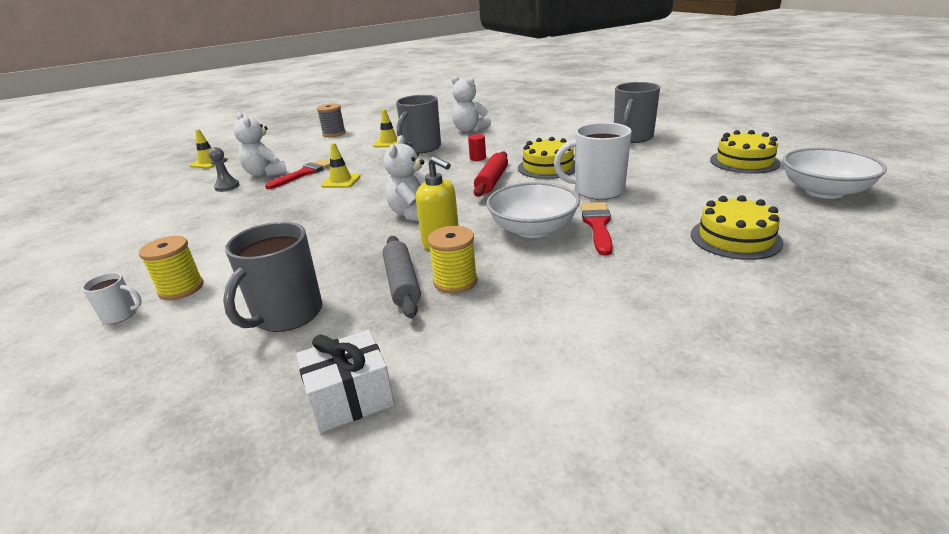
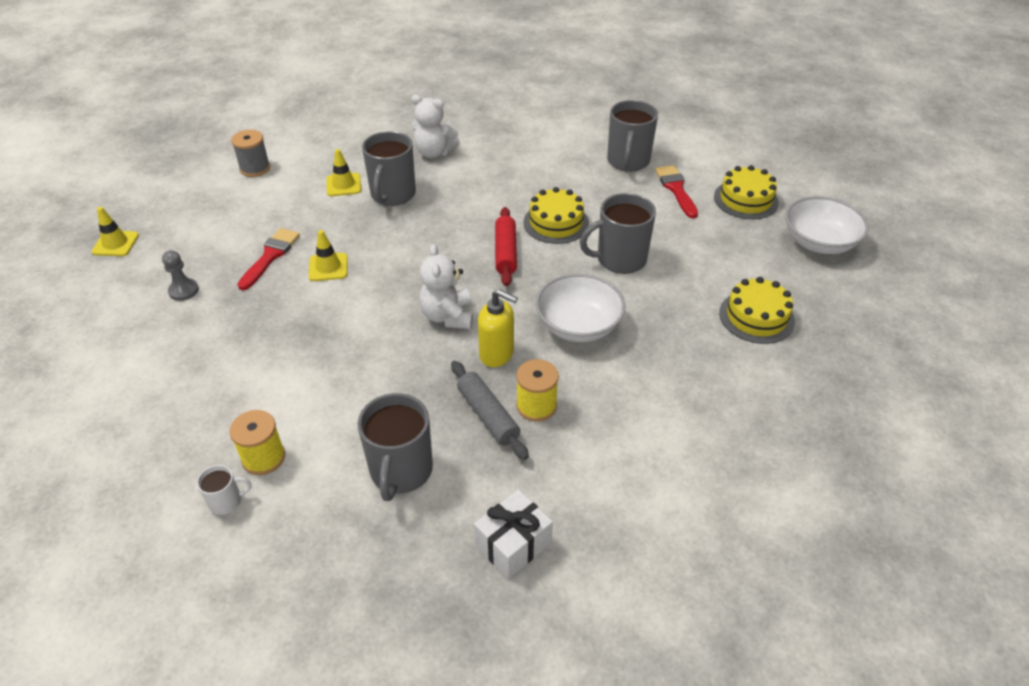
camera: 20 degrees left, 15 degrees up
white teddy bear [233,112,287,177] -> none
red cylinder [468,134,486,161] -> none
white mug [554,122,632,200] -> grey mug [580,193,656,274]
red brush [581,202,613,256] -> red brush moved to [655,165,698,219]

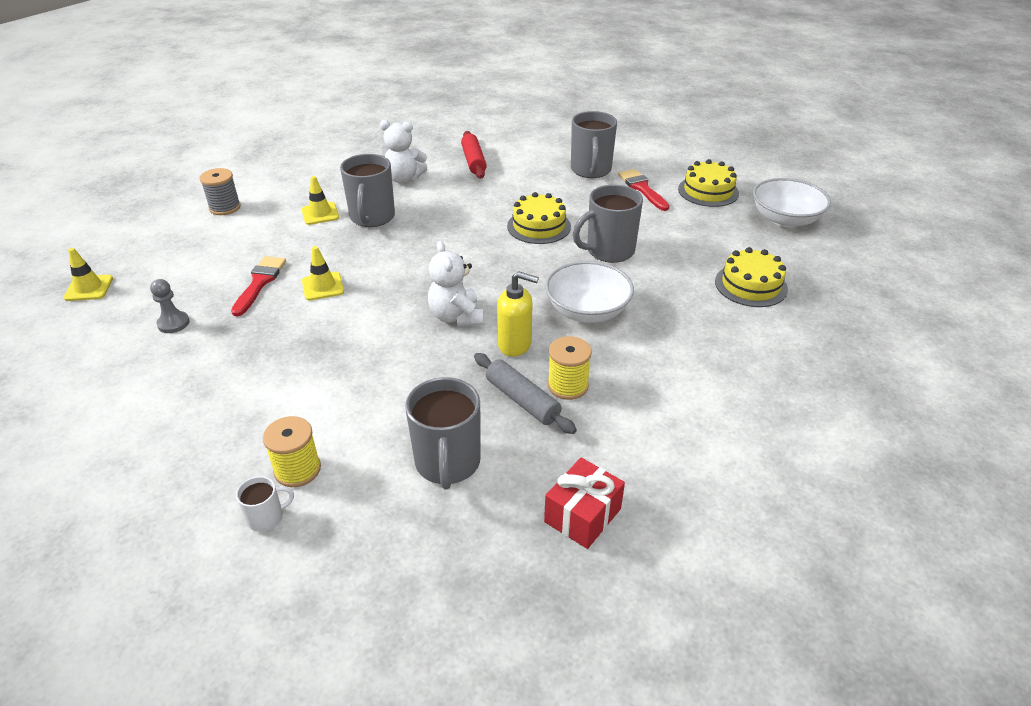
camera: 10 degrees left, 5 degrees down
white gift [474,490,553,579] -> red gift [544,458,625,549]
red rolling pin [495,207,517,286] -> red rolling pin moved to [461,131,487,178]

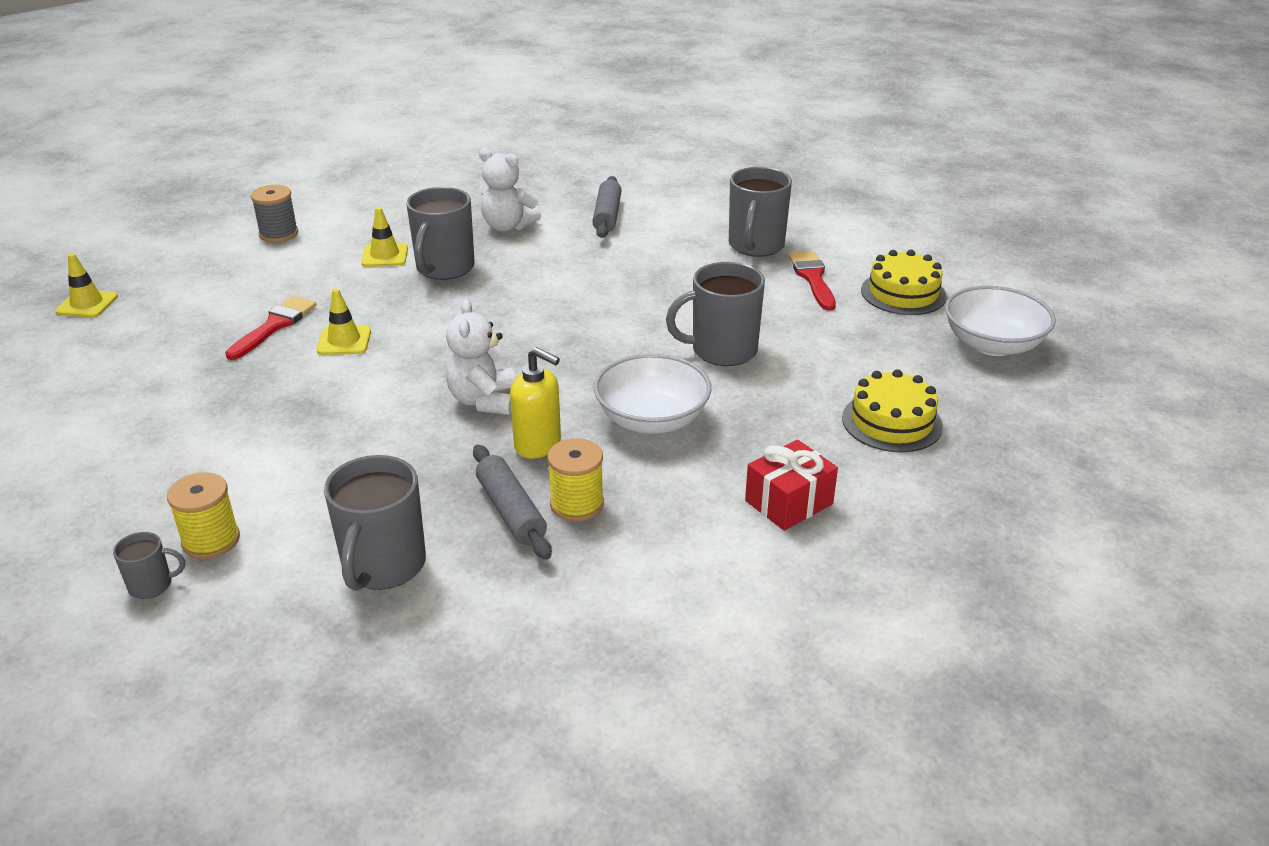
camera: 15 degrees right, 5 degrees down
grey pawn [150,279,190,333] -> none
white mug [236,476,294,532] -> grey mug [113,532,185,599]
red rolling pin [461,131,487,178] -> grey rolling pin [592,176,622,238]
yellow cake [507,192,571,244] -> none
red gift [544,458,625,549] -> red gift moved to [745,439,838,531]

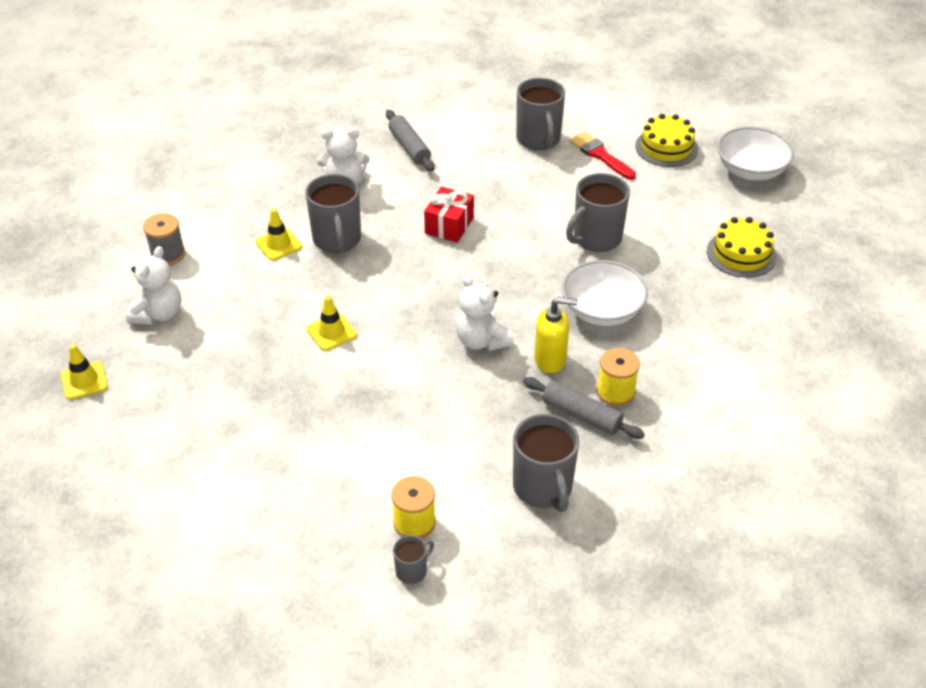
camera: 30 degrees left, 10 degrees up
red brush [225,296,317,360] -> none
red gift [745,439,838,531] -> red gift moved to [424,187,474,243]
none -> white teddy bear [126,246,181,325]

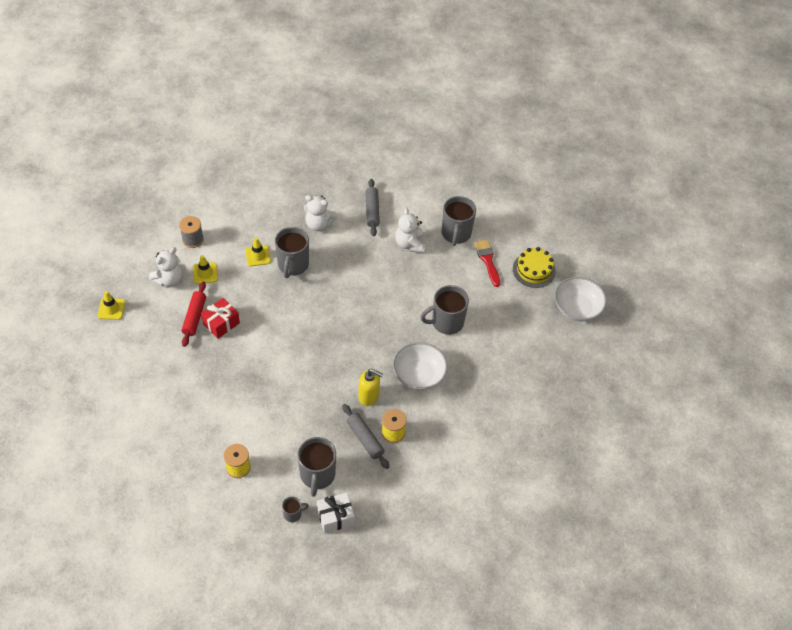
camera: 20 degrees right, 10 degrees up
yellow traffic cone [307,296,357,351] -> yellow traffic cone moved to [193,255,218,284]
grey mug [393,535,434,584] -> grey mug moved to [282,497,309,522]
red gift [424,187,474,243] -> red gift moved to [201,298,240,339]
white teddy bear [456,275,514,351] -> white teddy bear moved to [395,208,425,253]
yellow cake [707,217,777,278] -> none
none -> red rolling pin [182,281,206,347]
none -> white gift [317,492,355,534]

